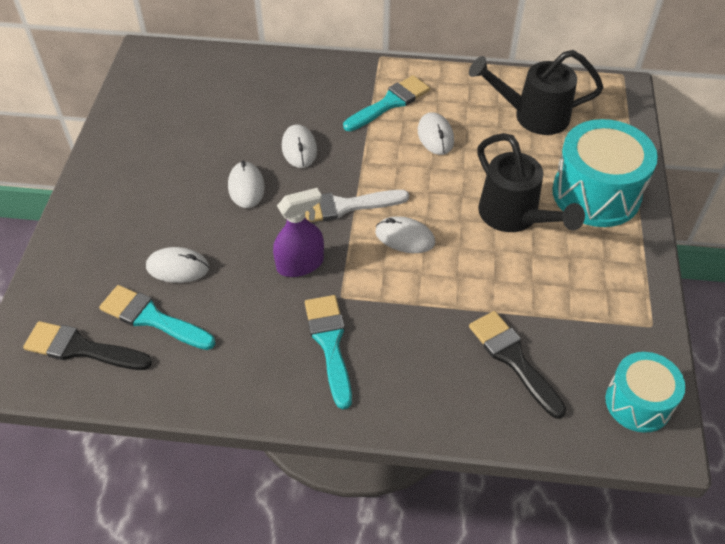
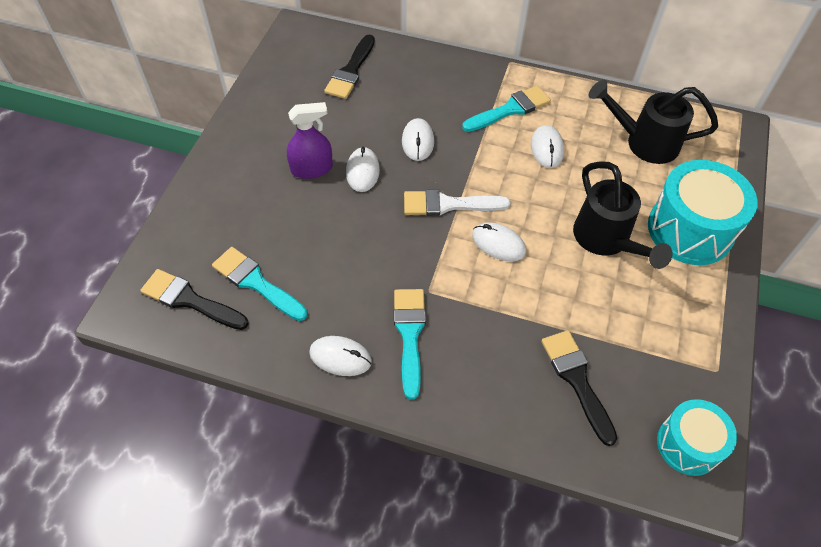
camera: 10 degrees right, 5 degrees up
white mouse [146,247,209,283] -> white mouse moved to [309,336,372,376]
purple spray bottle [273,188,324,277] -> purple spray bottle moved to [287,102,333,179]
none -> black brush [324,34,375,99]

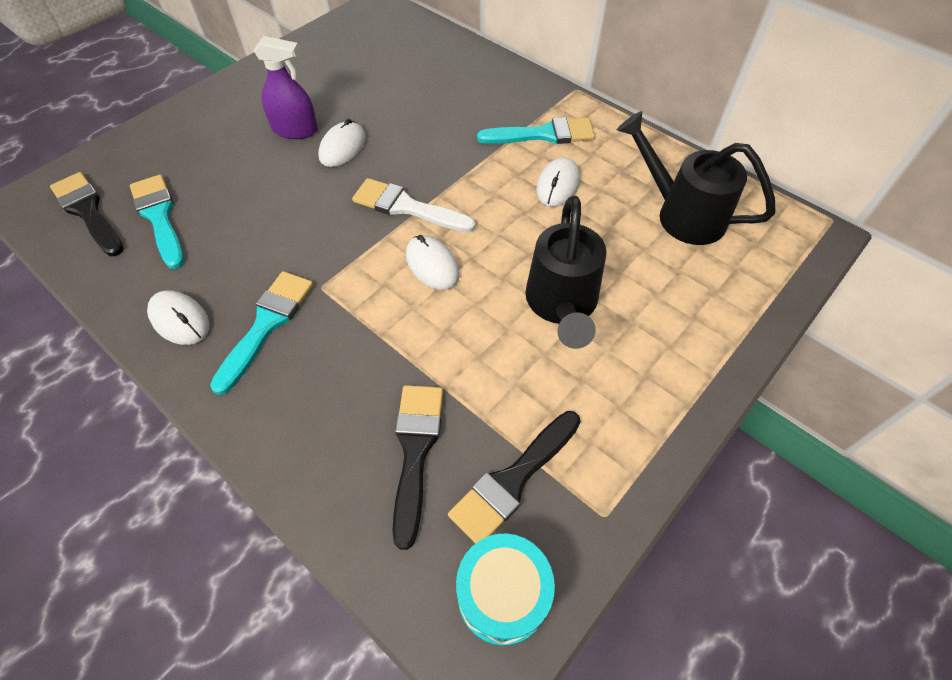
camera: 25 degrees right, 0 degrees up
black brush [324,34,375,99] -> black brush moved to [448,411,580,544]
white mouse [402,118,434,161] -> none
turquoise drum [648,160,758,265] -> none

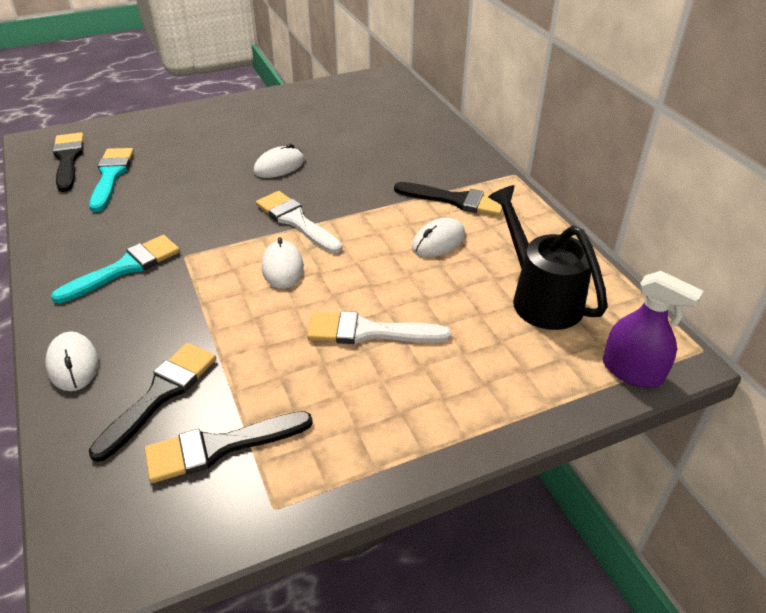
camera: 25 degrees right, 15 degrees down
white mouse [147,290,210,345] -> white mouse moved to [46,331,98,391]
purple spray bottle [253,36,318,139] -> purple spray bottle moved to [603,271,703,388]
turquoise drum [456,533,555,646] -> none
turquoise brush [477,117,595,144] -> black brush [394,182,503,216]
black watering can [525,196,606,349] -> white brush [307,311,451,344]

